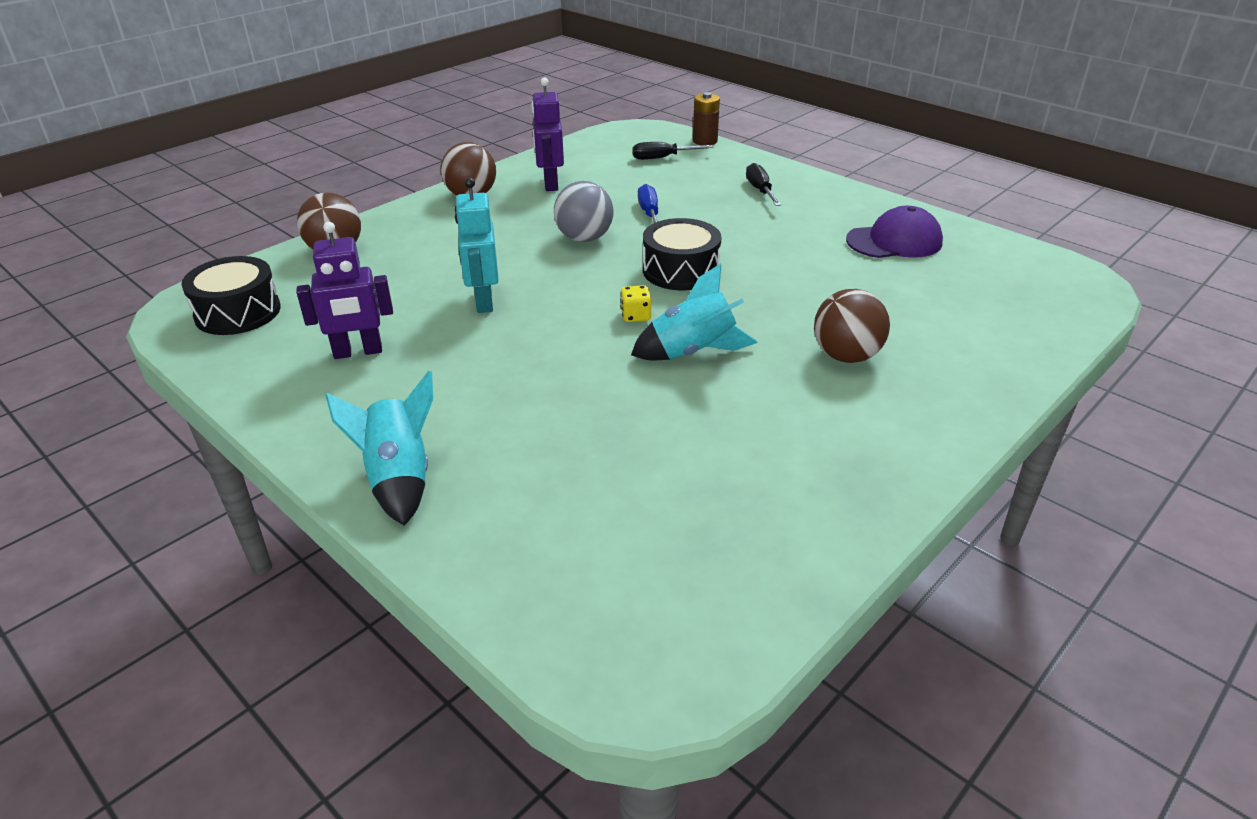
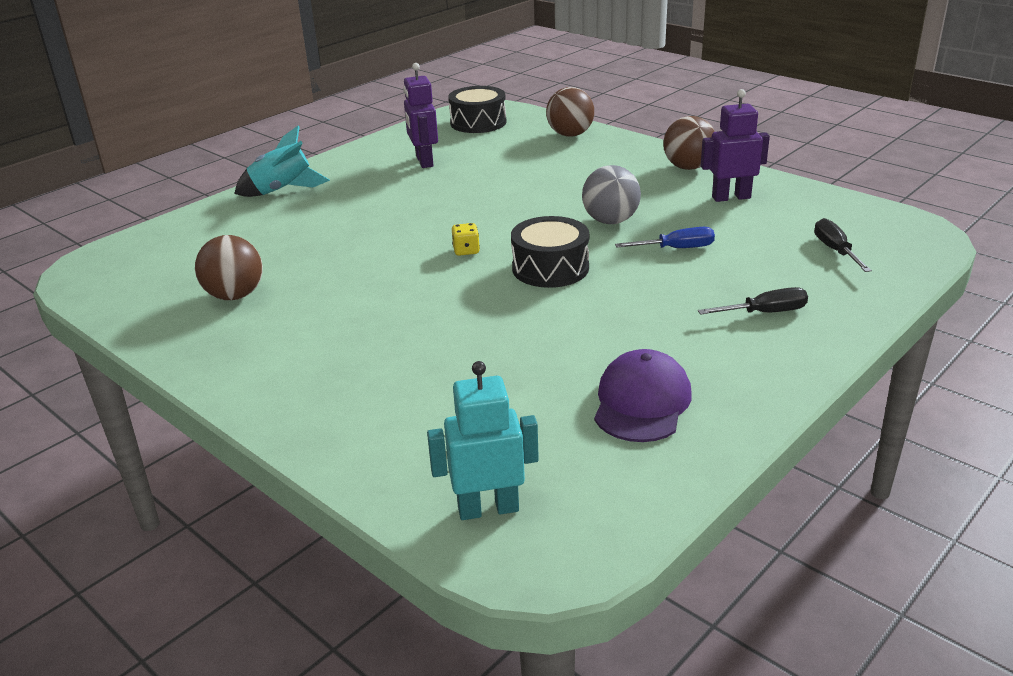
camera: 90 degrees right, 5 degrees down
turquoise robot [455,178,499,313] -> turquoise robot moved to [427,361,539,520]
turquoise rocket [631,263,758,361] -> none
brown battery [693,92,720,145] -> none
brown ball [814,289,890,363] -> brown ball moved to [195,235,263,300]
purple cap [846,206,943,258] -> purple cap turned 150 degrees counterclockwise [594,349,692,442]

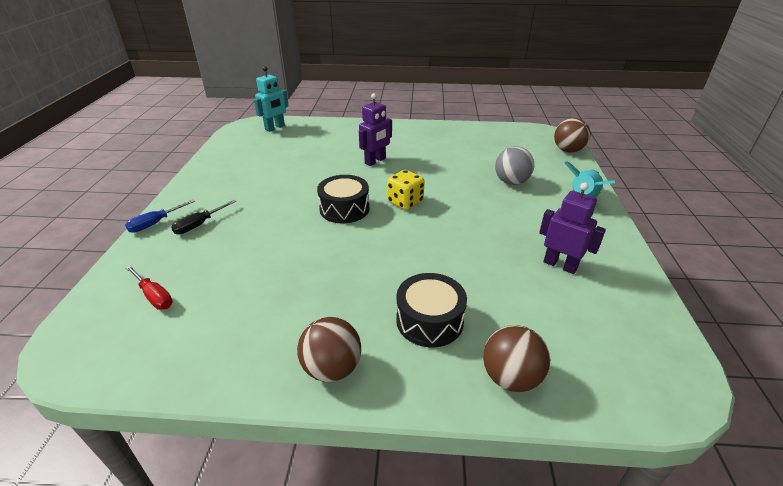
camera: 140 degrees right, 5 degrees up
brown ball [195,235,263,300] -> brown ball moved to [554,118,590,152]
black drum [448,86,506,133] -> black drum moved to [396,273,467,347]
yellow dice [452,223,480,256] -> yellow dice [387,170,425,210], size x1.72
grey ball [582,165,641,224] -> grey ball moved to [495,146,534,185]
purple cap [594,349,692,442] -> none
blue screwdriver [615,227,715,248] -> blue screwdriver moved to [125,199,195,233]
purple robot [701,89,770,202] -> purple robot moved to [359,93,392,166]
black screwdriver [814,218,872,272] -> red screwdriver [125,265,173,310]

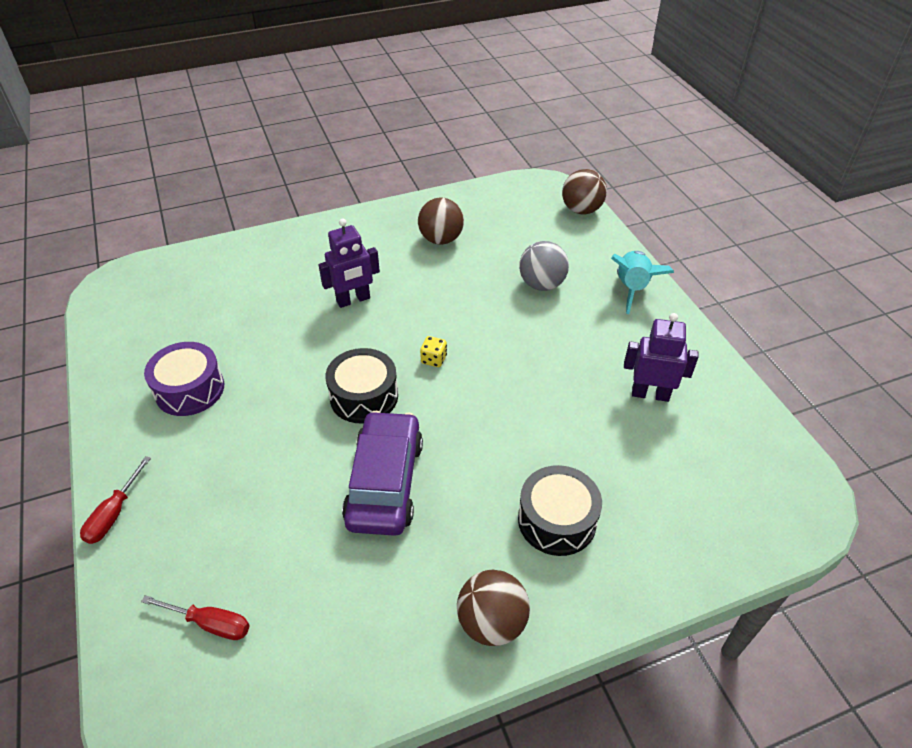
camera: 25 degrees left, 10 degrees up
blue screwdriver [125,199,195,233] -> red screwdriver [80,456,151,544]
black screwdriver [171,200,236,235] -> none
turquoise robot [254,66,289,132] -> none
purple robot [359,93,392,166] -> purple robot turned 45 degrees clockwise [318,218,380,308]
yellow dice [387,170,425,210] -> yellow dice [420,336,447,367], size x0.58
brown ball [483,325,550,392] -> brown ball moved to [418,198,464,245]
none -> purple drum [144,342,224,416]
none -> purple car [342,411,423,536]

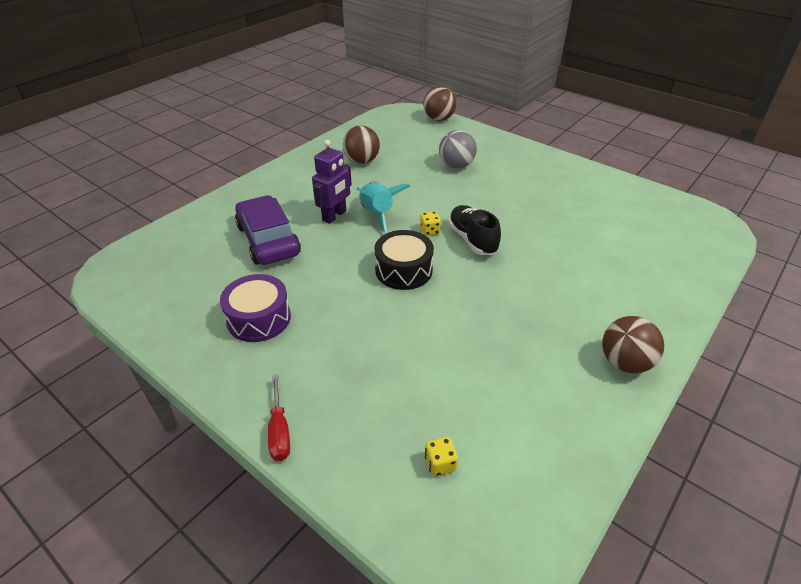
camera: 30 degrees left, 5 degrees down
red screwdriver [141,595,250,640] -> yellow dice [425,437,458,476]
purple car [342,411,423,536] -> purple car moved to [235,195,301,265]
black drum [518,465,602,556] -> none
turquoise rocket [611,251,674,314] -> turquoise rocket moved to [356,182,410,233]
purple robot [624,313,699,402] -> none
none -> black shoe [448,205,501,255]

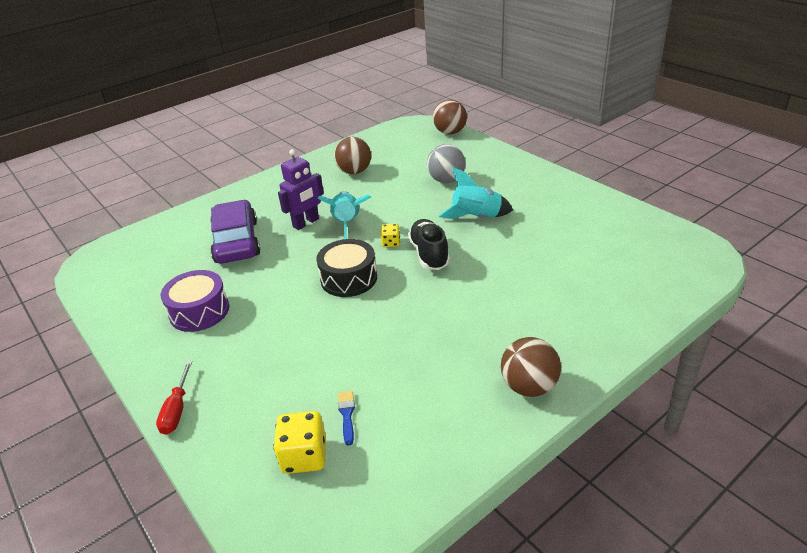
camera: 15 degrees right, 5 degrees down
yellow dice [425,437,458,476] -> yellow dice [273,411,326,474], size x1.72
none -> blue brush [338,391,355,446]
none -> turquoise rocket [439,167,513,219]

